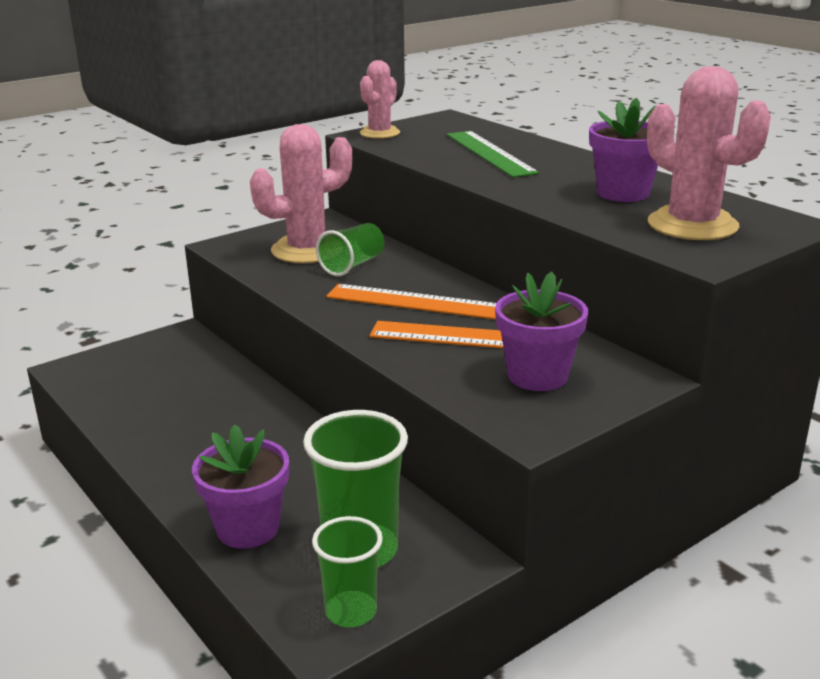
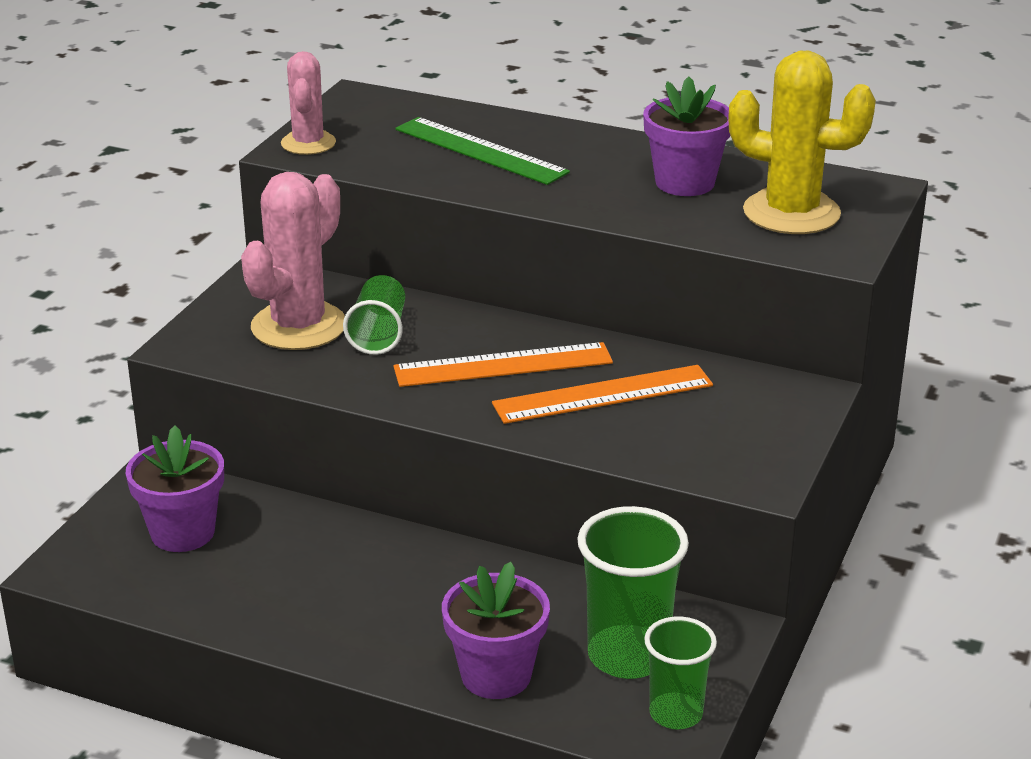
camera: 30 degrees left, 5 degrees up
purple flower pot [495,272,588,391] -> purple flower pot moved to [126,425,224,552]
pink cactus [647,66,771,240] -> yellow cactus [728,51,876,234]

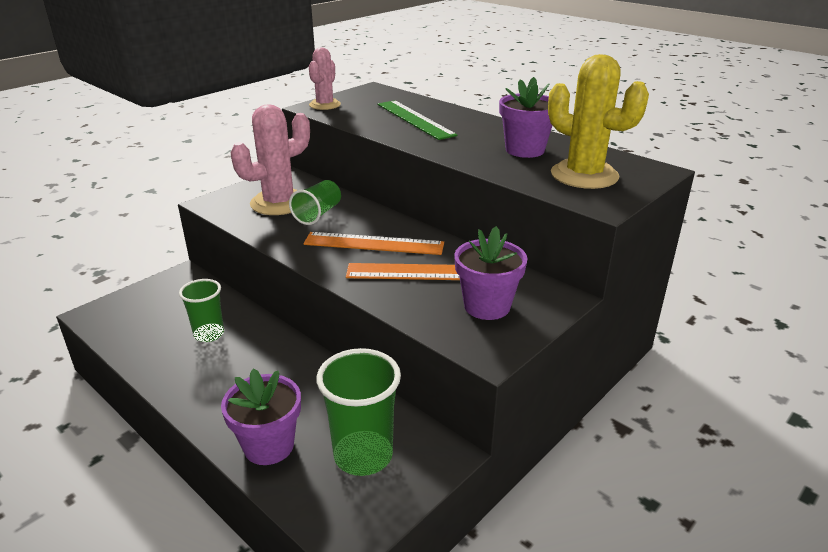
camera: 20 degrees right, 0 degrees up
purple flower pot [126,425,224,552] -> purple flower pot moved to [454,226,527,320]
green cup [644,616,717,729] -> green cup moved to [179,279,224,342]

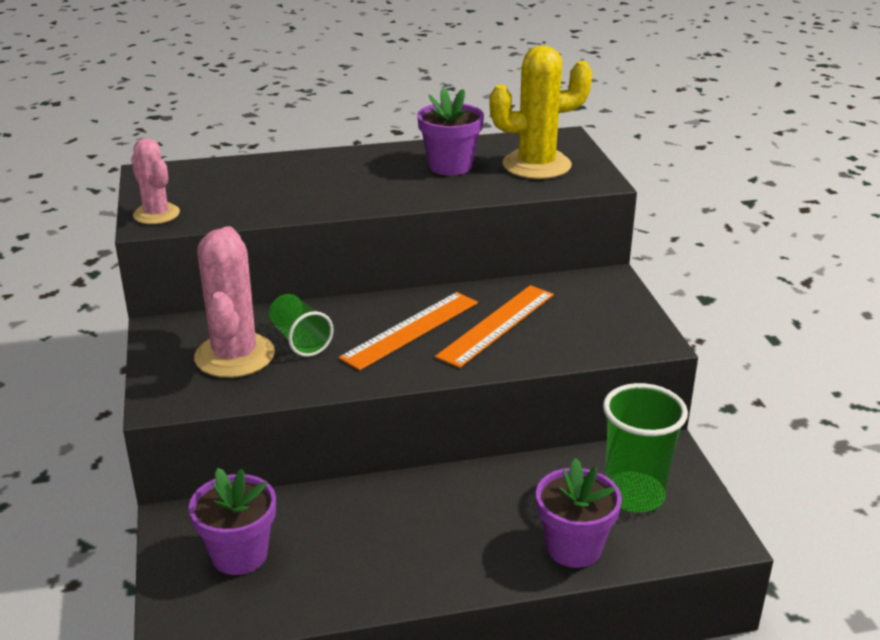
camera: 55 degrees left, 0 degrees up
green cup [179,279,224,342] -> none
green ruler [377,100,457,140] -> none
purple flower pot [454,226,527,320] -> purple flower pot moved to [189,468,276,575]

